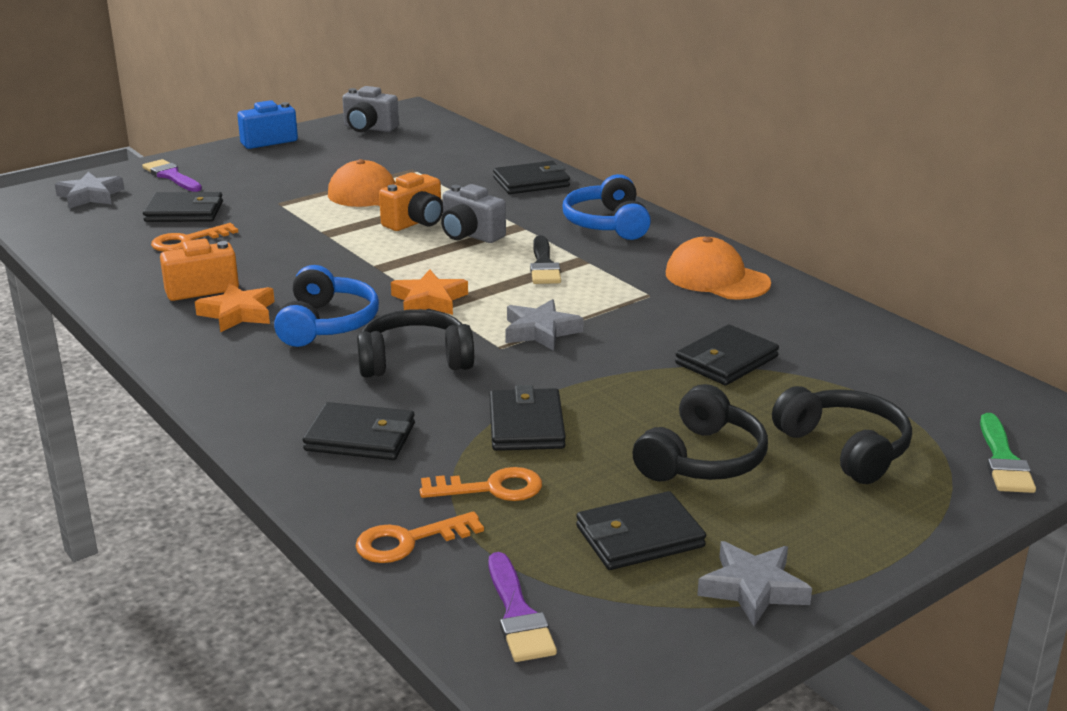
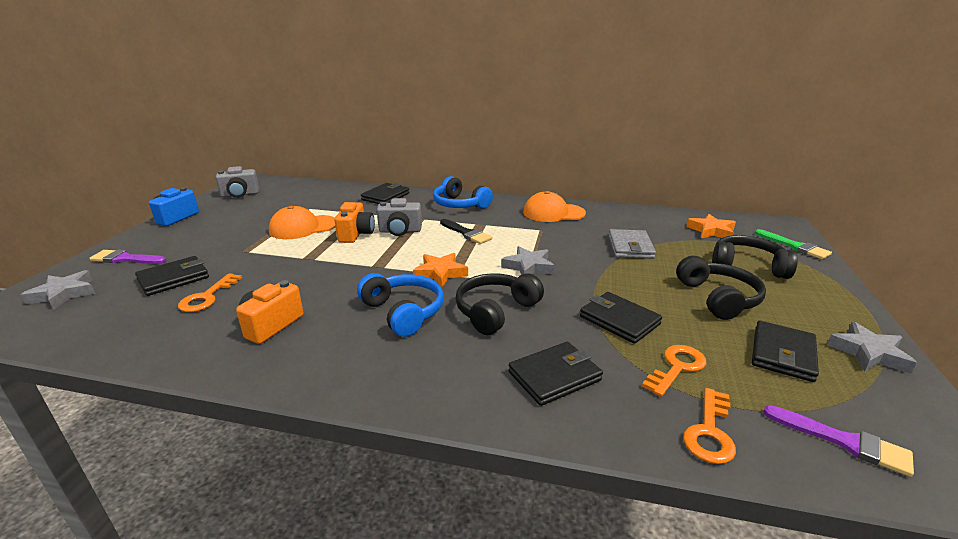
camera: 40 degrees left, 0 degrees up
orange star [195,283,275,333] -> orange star moved to [686,214,736,238]
black wallet [675,325,779,385] -> grey wallet [608,229,656,259]

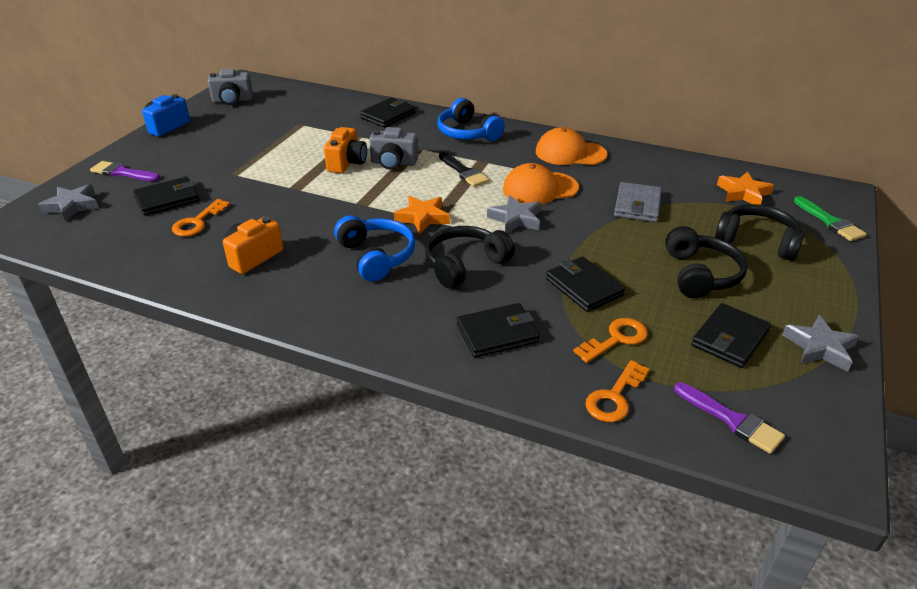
camera: 10 degrees right, 10 degrees up
orange cap [269,206,335,239] -> orange cap moved to [503,163,579,204]

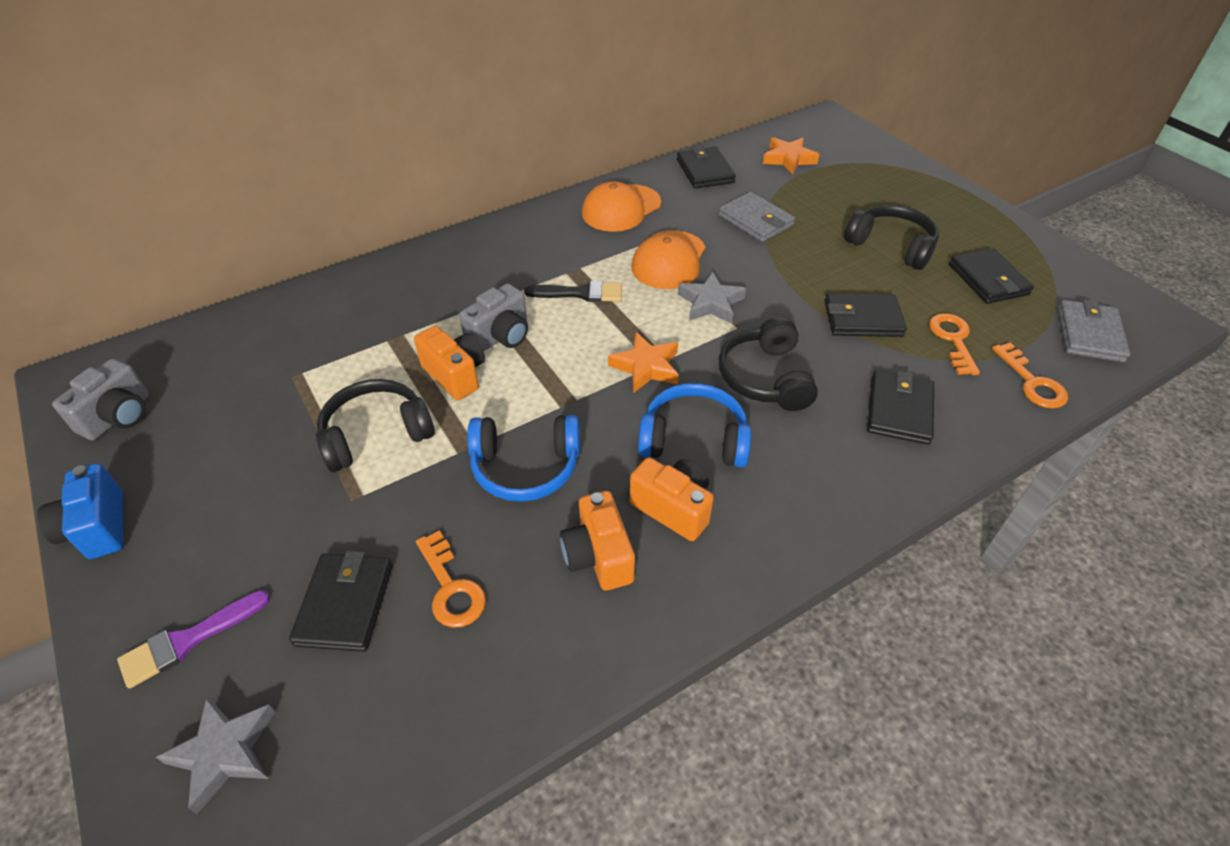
camera: 55 degrees left, 10 degrees up
black wallet [360,98,415,127] -> black wallet moved to [677,146,736,189]
blue headphones [437,98,505,141] -> blue headphones moved to [467,415,580,502]
purple brush [674,382,785,454] -> grey wallet [1058,300,1131,362]
black headphones [715,204,804,261] -> black headphones moved to [316,379,435,472]
grey star [782,315,859,372] -> none
green brush [794,196,867,241] -> none
none -> orange camera [630,457,714,541]

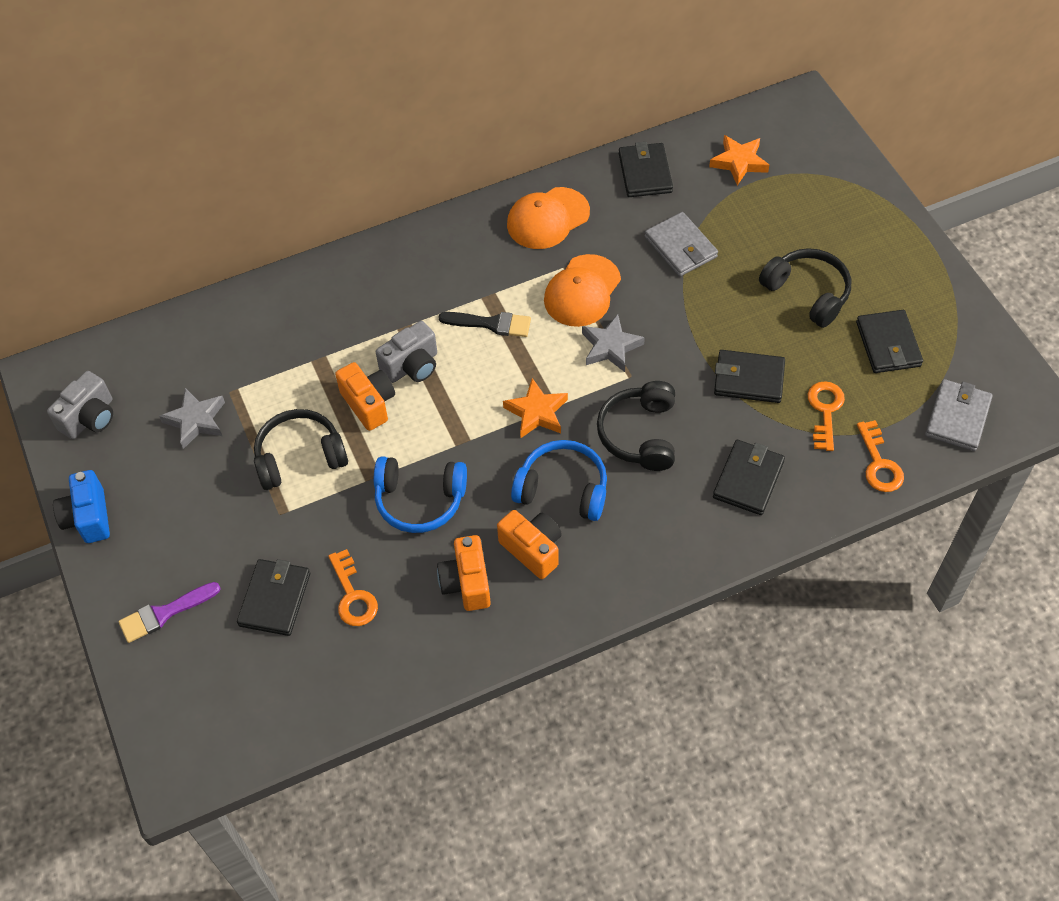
camera: 10 degrees right, 10 degrees up
grey star [156,697,275,814] -> grey star moved to [159,388,225,449]

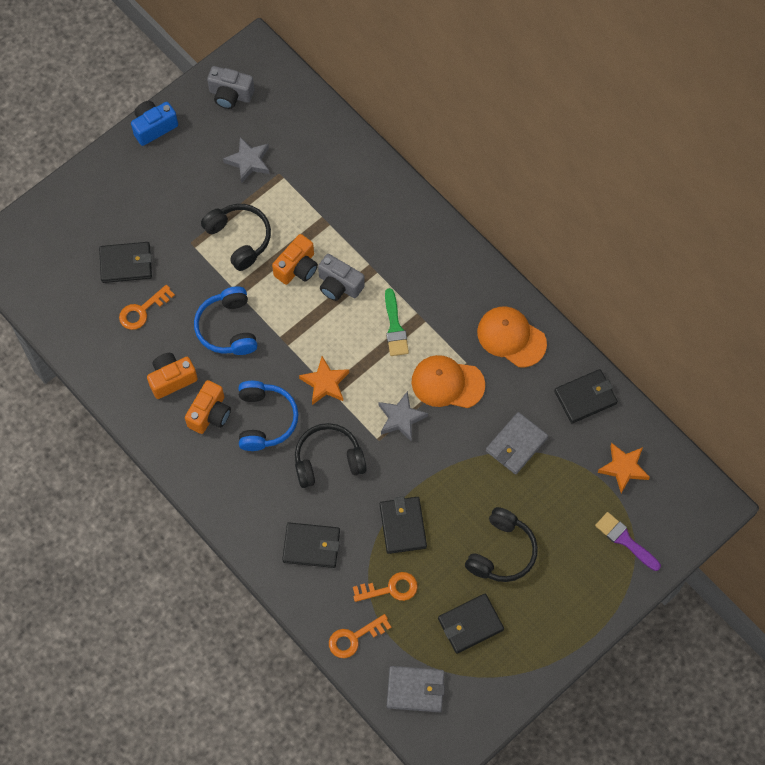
camera: 70 degrees right, 10 degrees up
purple brush [118,582,221,643] -> purple brush moved to [595,512,661,571]
black brush [438,312,531,337] -> green brush [385,288,409,356]

